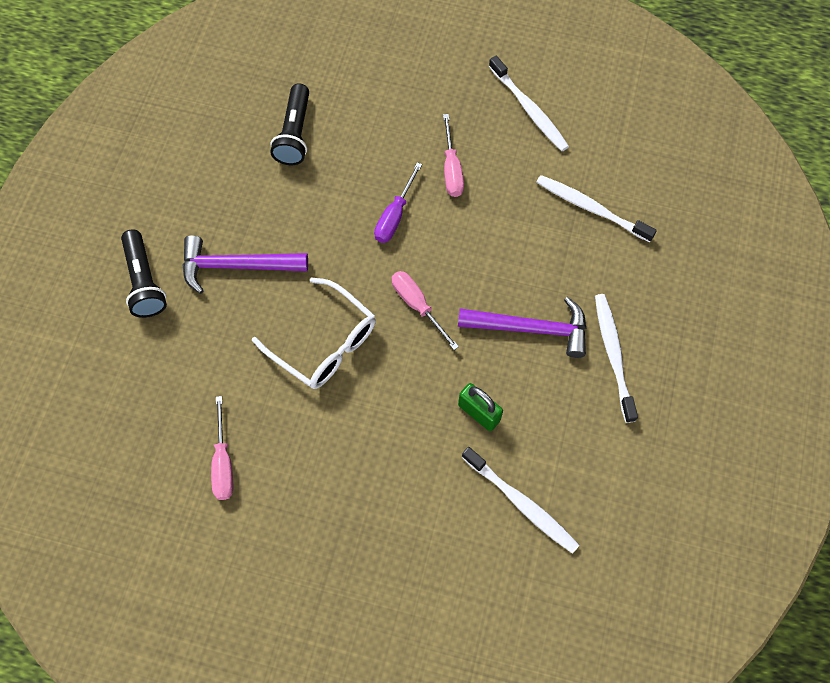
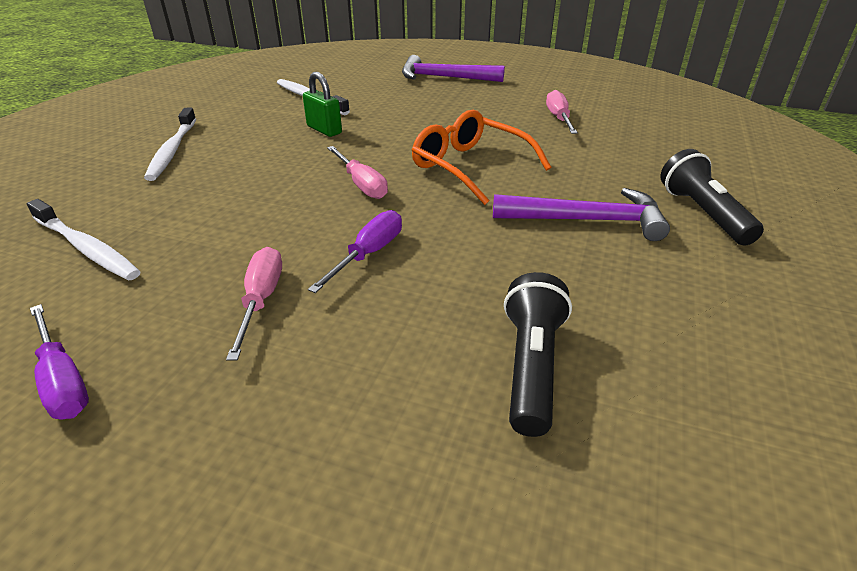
camera: 175 degrees left, 30 degrees down
white glasses [252,277,376,389] -> orange glasses [412,110,551,205]
purple hammer [458,297,586,358] -> purple hammer moved to [402,55,505,82]
white toothbrush [489,56,569,151] -> purple screwdriver [30,304,89,419]

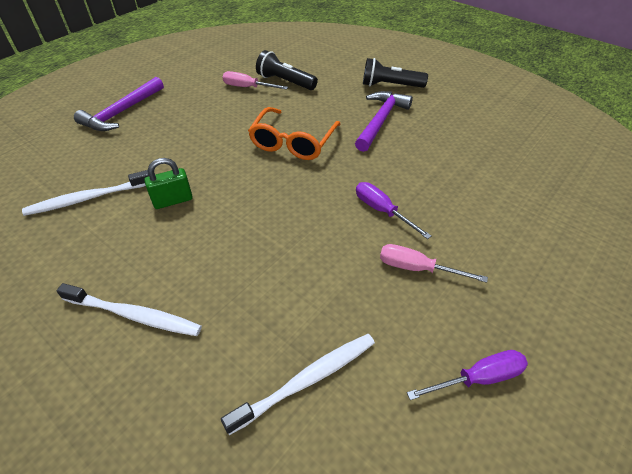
camera: 70 degrees left, 10 degrees up
pink screwdriver [327,146,388,199] -> none
orange glasses [412,110,551,205] -> orange glasses turned 45 degrees counterclockwise [248,107,341,160]
black flashlight [504,272,572,437] -> black flashlight moved to [256,50,318,90]

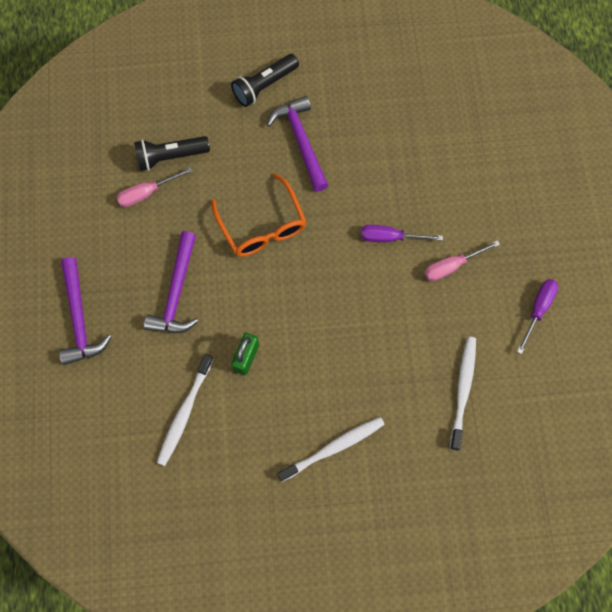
camera: 45 degrees left, 25 degrees up
none -> purple hammer [144,231,198,333]

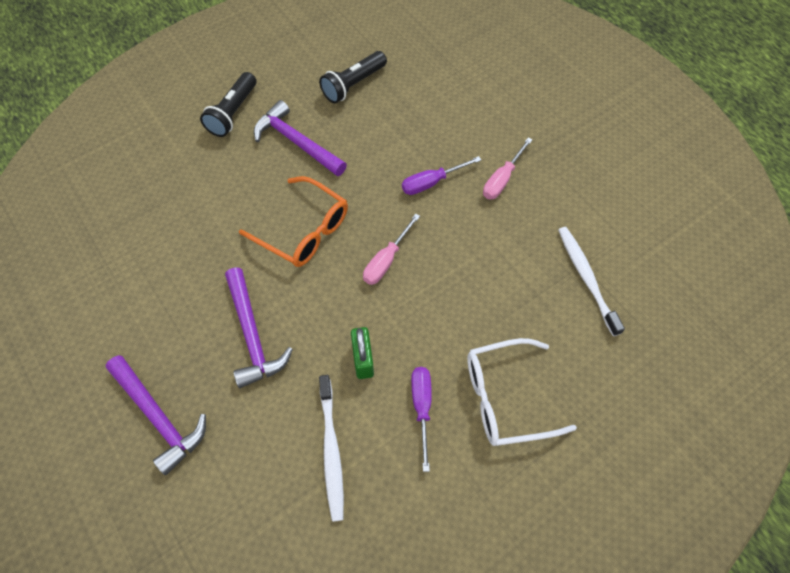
camera: 30 degrees left, 10 degrees down
pink screwdriver [116,167,193,207] -> pink screwdriver moved to [363,214,420,285]
black flashlight [134,136,210,171] -> black flashlight moved to [319,51,387,103]
white toothbrush [277,417,385,482] -> white glasses [467,338,577,446]
purple screwdriver [517,279,558,354] -> purple screwdriver moved to [411,367,432,472]

